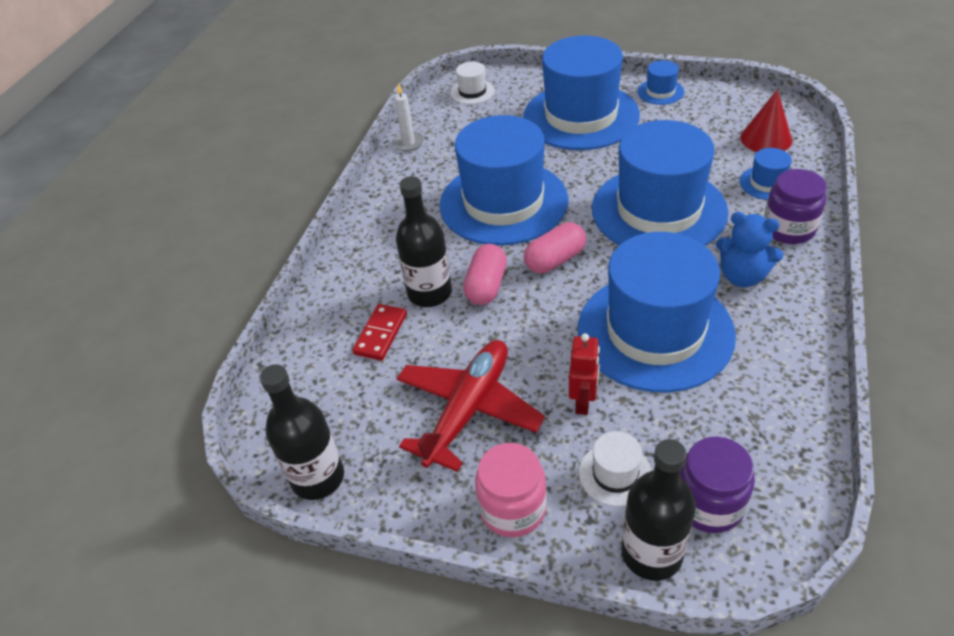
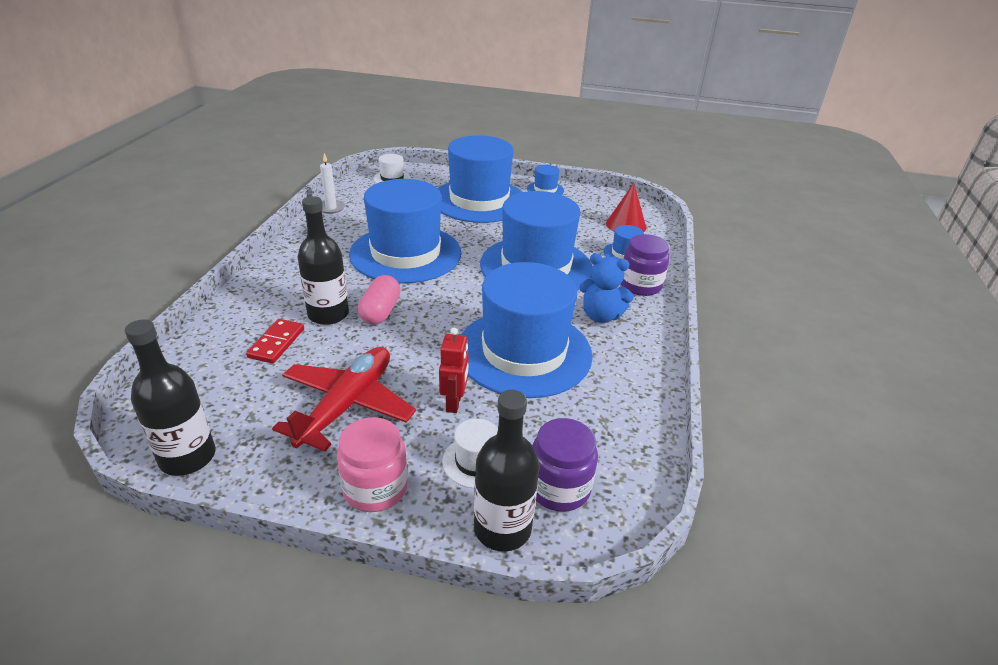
camera: 10 degrees left, 10 degrees down
pink capsule [524,222,586,273] -> none

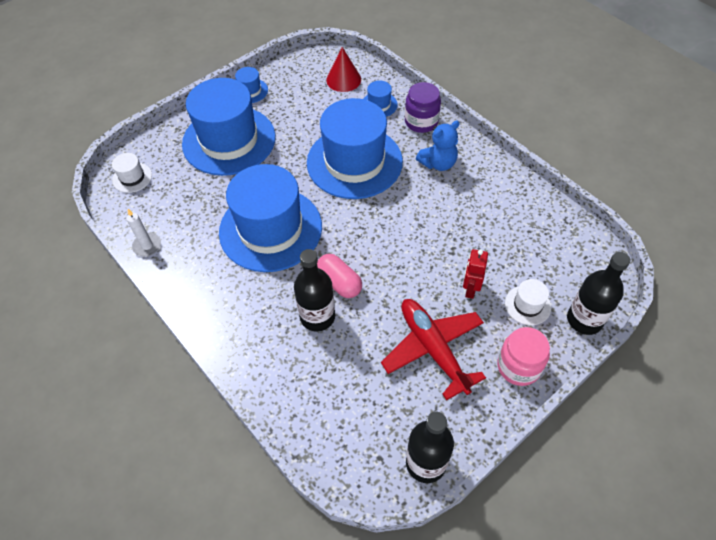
camera: 50 degrees left, 20 degrees up
red domino [246,319,304,364] -> none
red robot [439,328,469,413] -> red robot turned 120 degrees counterclockwise [463,249,488,299]
blue hat [461,262,593,398] -> none
purple jar [532,418,598,512] -> none

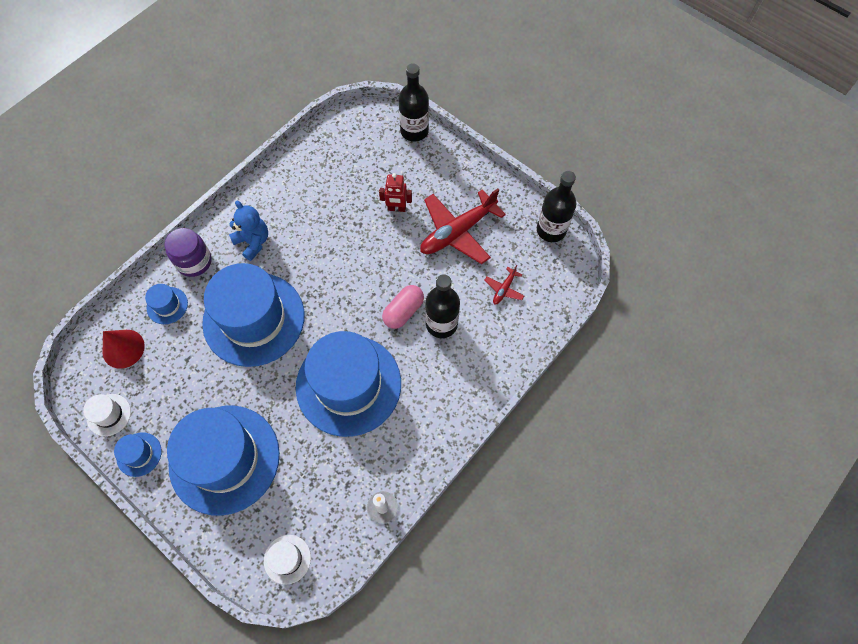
camera: 100 degrees left, 10 degrees up
pink jar [497,327,550,386] -> none
white hat [505,279,551,325] -> white hat moved to [83,394,131,436]
none -> red plane [484,265,524,304]

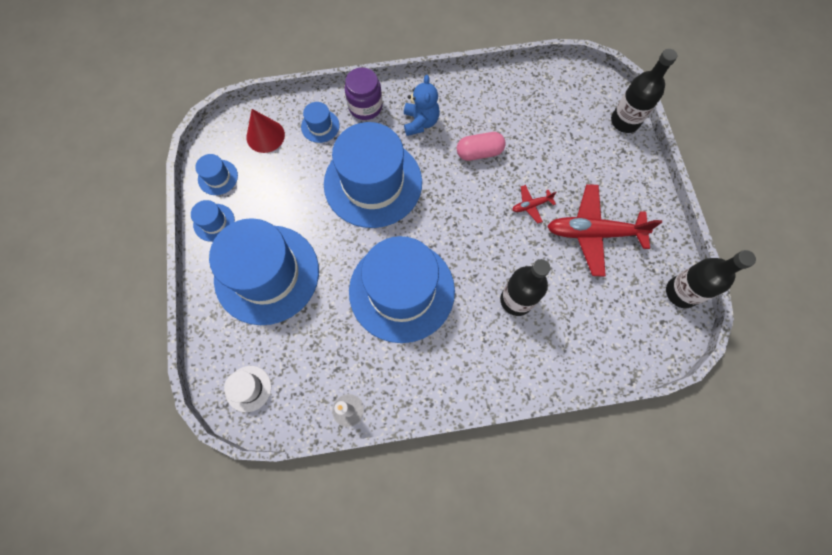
camera: 40 degrees right, 5 degrees up
white hat [83,394,131,436] -> blue hat [195,154,238,195]
red robot [379,173,412,212] -> none
pink capsule [382,285,424,329] -> pink capsule moved to [457,132,506,161]
red plane [484,265,524,304] -> red plane moved to [512,185,557,223]

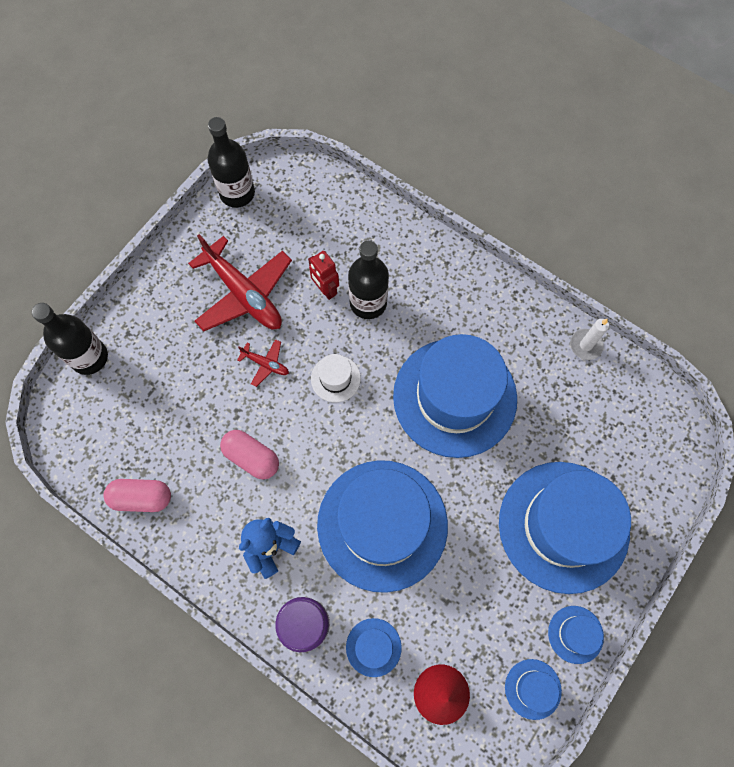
camera: 135 degrees left, 0 degrees up
white hat [224,366,271,412] -> white hat moved to [311,354,361,402]
none -> pink capsule [104,479,171,512]
none -> red robot [308,251,339,300]

